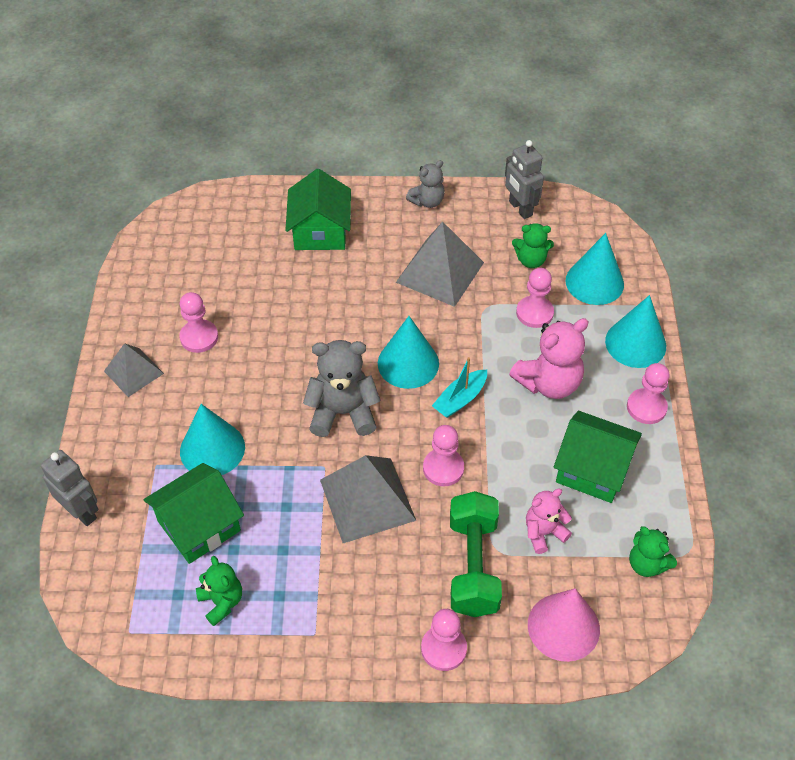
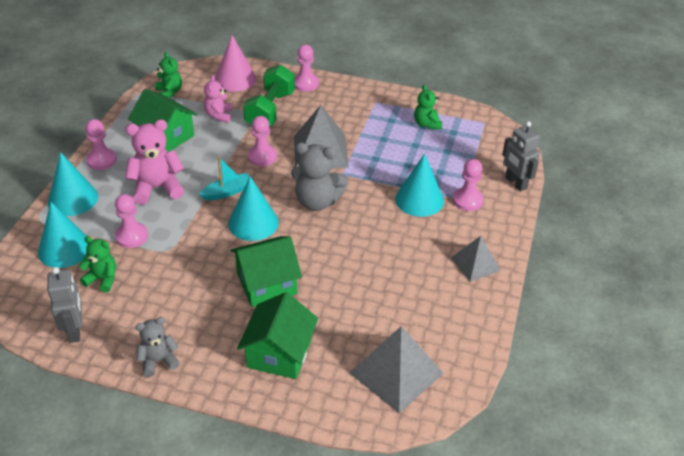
camera: 165 degrees left, 10 degrees down
green house [143,463,244,564] -> green house moved to [230,236,302,307]
pink pawn [179,292,218,353] -> pink pawn moved to [453,159,484,211]
grey pyramid [396,221,484,307] -> grey pyramid moved to [350,326,444,413]
pink teddy bear [526,488,572,554] -> pink teddy bear turned 105 degrees clockwise [204,75,233,123]

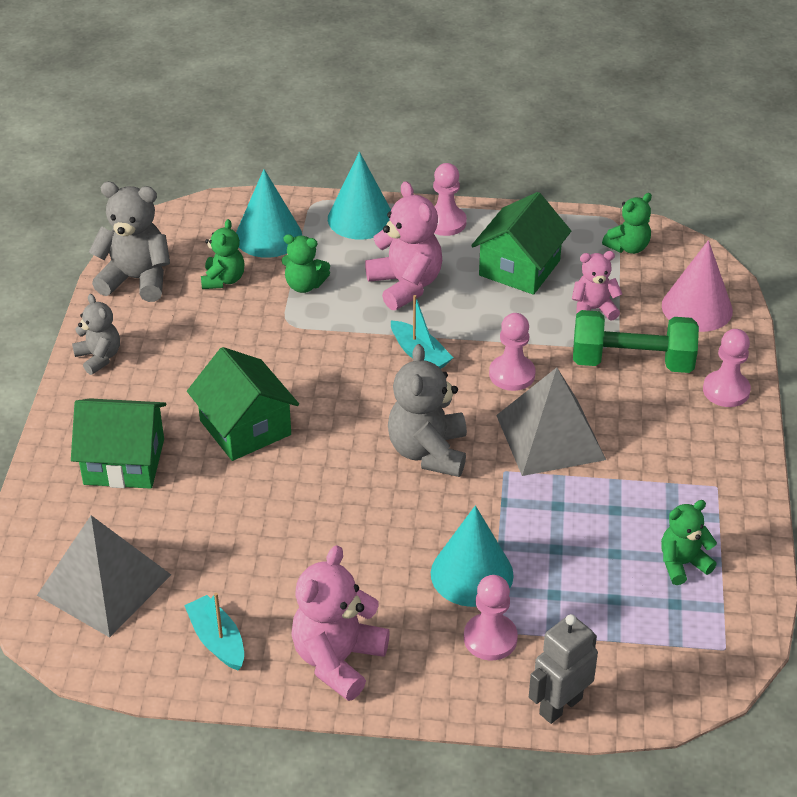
camera: 80 degrees right, 0 degrees up
grey robot [47,267,82,343] -> grey teddy bear [89,182,170,302]
pink pawn [115,194,148,248] -> green teddy bear [281,234,330,293]
turquoise cone [228,177,279,241] -> none
grey pyramid [451,236,501,282] -> pink teddy bear [291,545,390,701]
none -> turquoise boat [184,593,244,670]

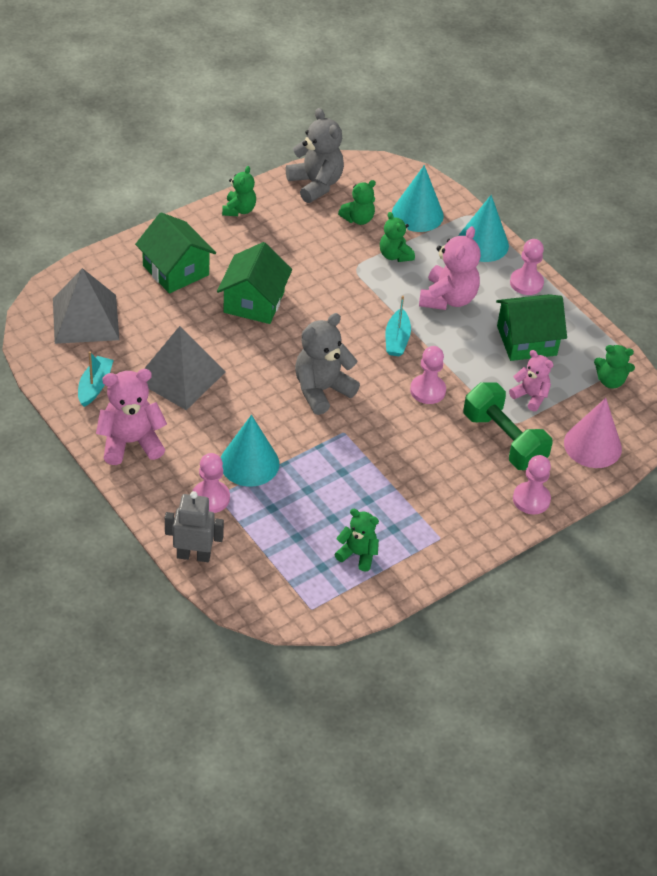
camera: 45 degrees right, 5 degrees up
grey teddy bear [72,294,120,375] -> green teddy bear [222,166,256,216]
grey pyramid [496,367,606,476] -> grey pyramid moved to [144,326,226,410]

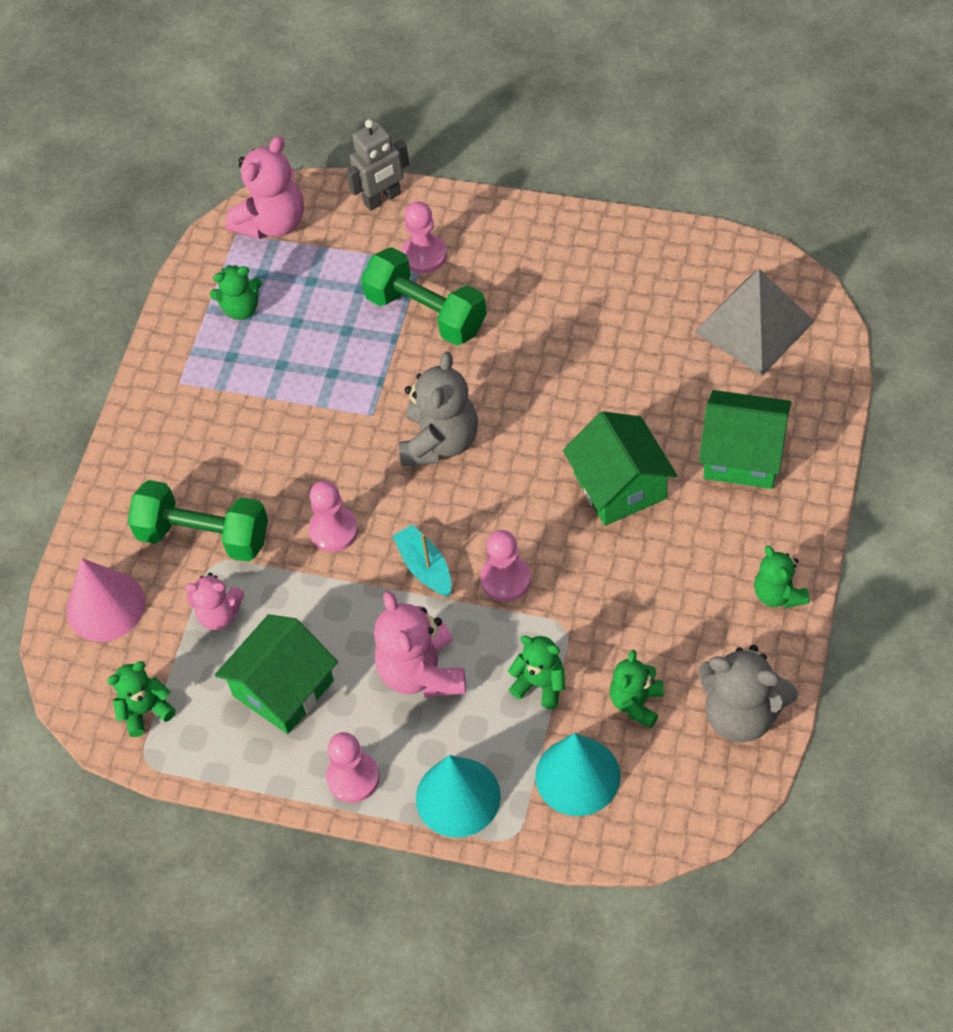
camera: 150 degrees right, 10 degrees up
turquoise boat [78,351,114,407] -> none
pink teddy bear [96,369,167,465] -> pink teddy bear moved to [226,136,304,239]
grey pyramid [144,326,226,410] -> none
turquoise cone [221,415,279,487] -> green dumbbell [361,247,487,346]
pink pawn [513,455,551,515] -> pink pawn moved to [480,530,531,602]

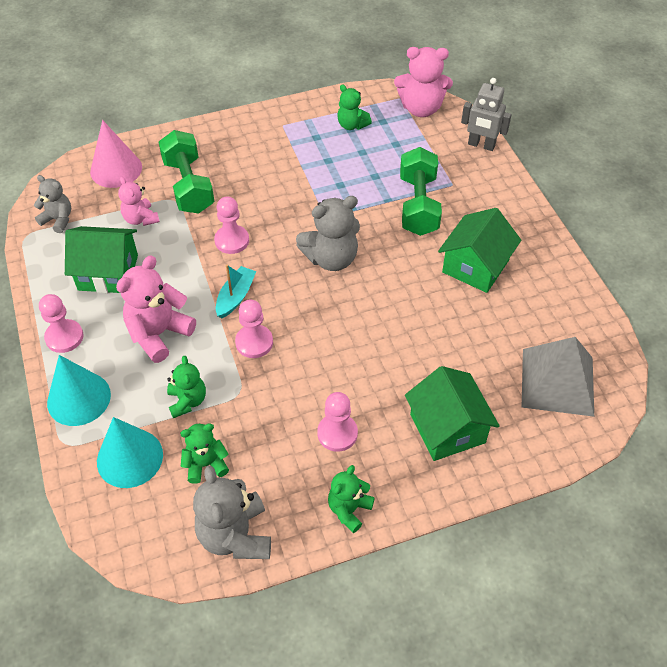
camera: 50 degrees right, 5 degrees down
green teddy bear [107,661,176,737] -> grey teddy bear [34,175,71,233]
pink pawn [401,201,447,274] -> pink pawn moved to [317,392,358,452]
green house [563,411,678,526] -> green house moved to [438,208,521,293]

